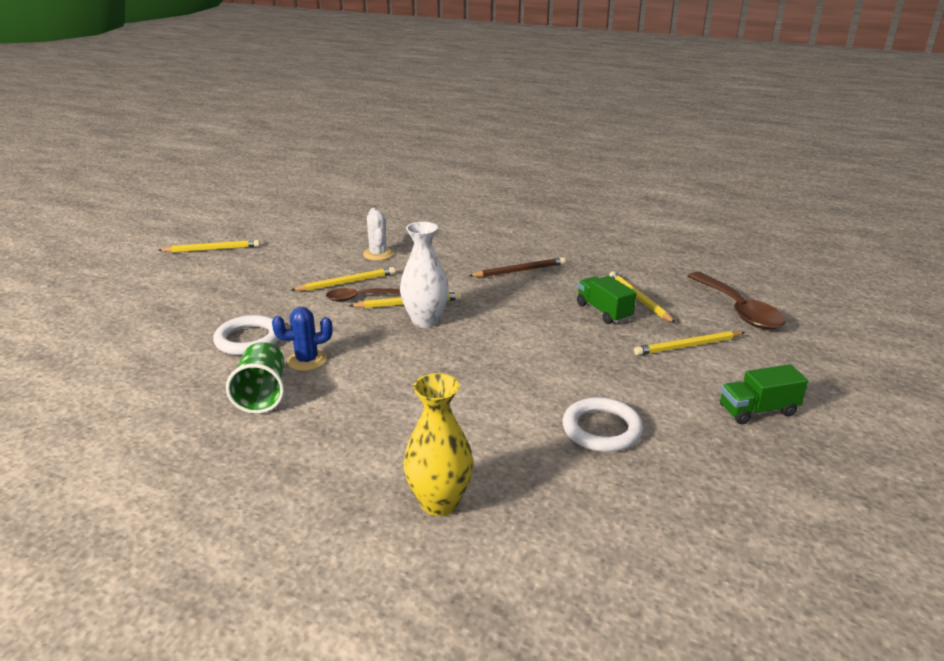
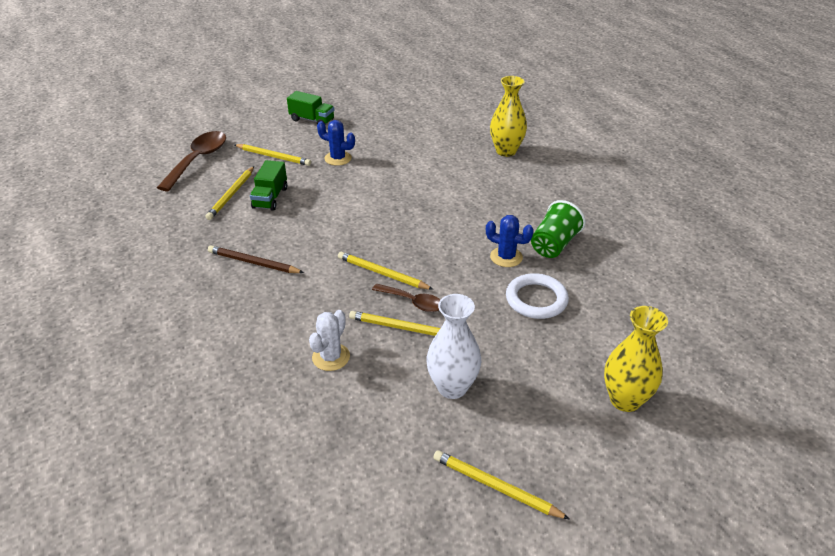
camera: 140 degrees left, 10 degrees up
white vase [400,222,449,328] -> white vase moved to [426,294,481,399]
white ring [562,397,643,452] -> none
none -> blue cactus [317,120,355,166]
none -> yellow vase [604,306,668,412]

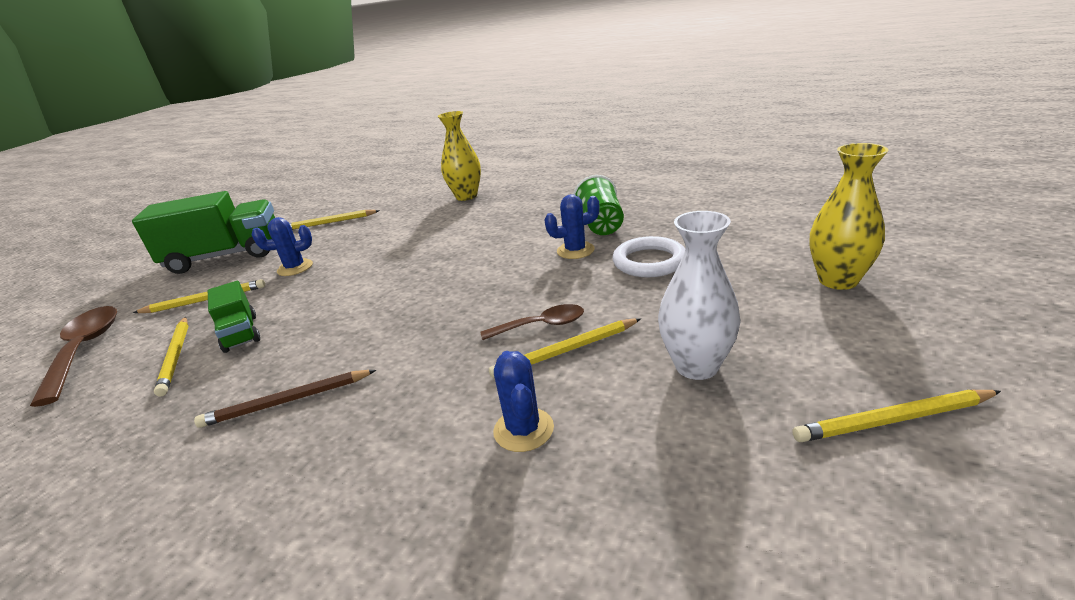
camera: 35 degrees left, 10 degrees down
green truck [287,91,334,125] -> green truck [132,191,275,274], size x1.94
white cactus [309,310,350,371] -> blue cactus [493,351,554,452]
yellow pencil [338,252,434,290] -> yellow pencil moved to [289,210,380,230]

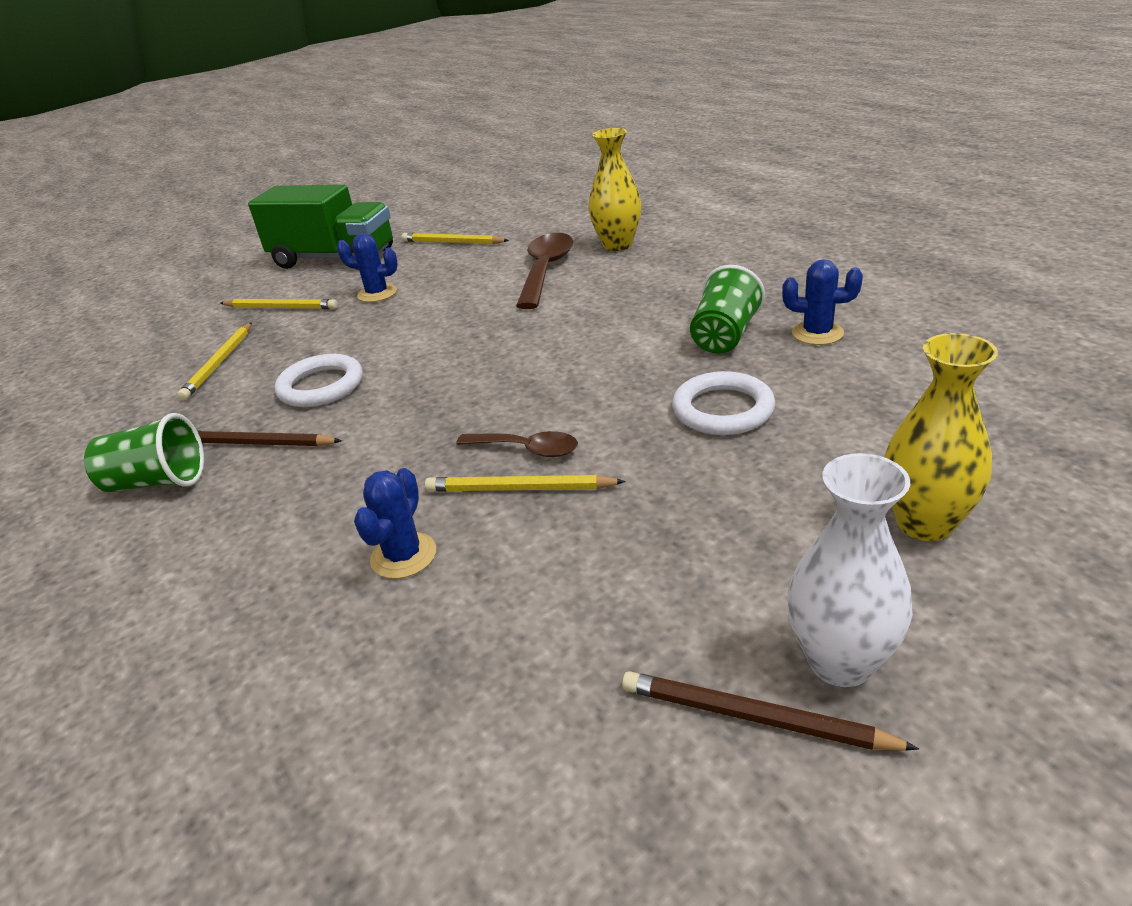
camera: 30 degrees right, 5 degrees up
brown spoon [30,306,117,407] -> brown spoon moved to [516,233,573,309]
green truck [208,281,260,353] -> none
blue cactus [544,194,600,259] -> blue cactus moved to [782,259,863,345]
white vase [658,211,741,380] -> white vase moved to [787,453,913,687]
yellow pencil [792,390,1001,442] -> brown pencil [622,671,919,751]
none -> green cup [84,413,204,492]
none -> white ring [275,354,363,407]

